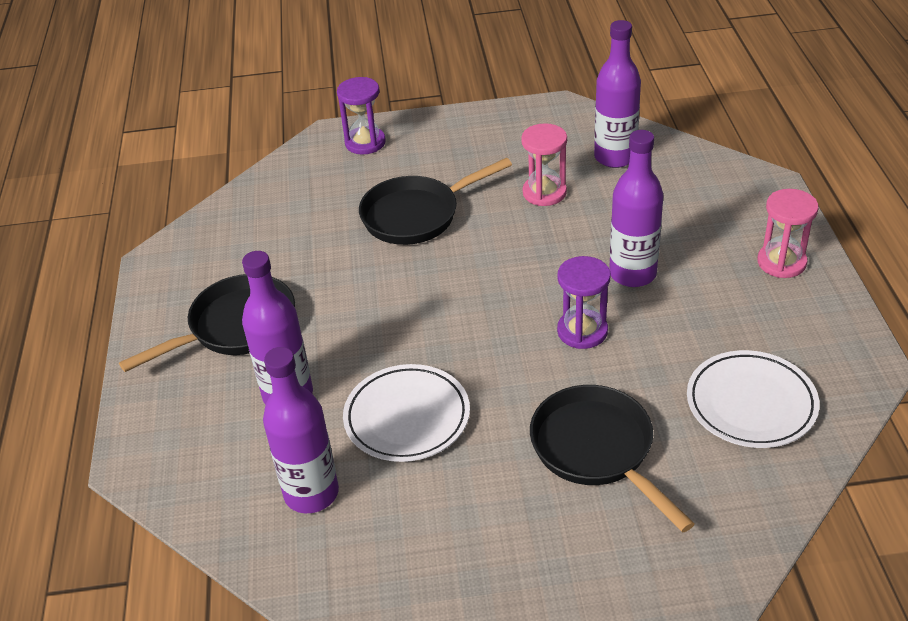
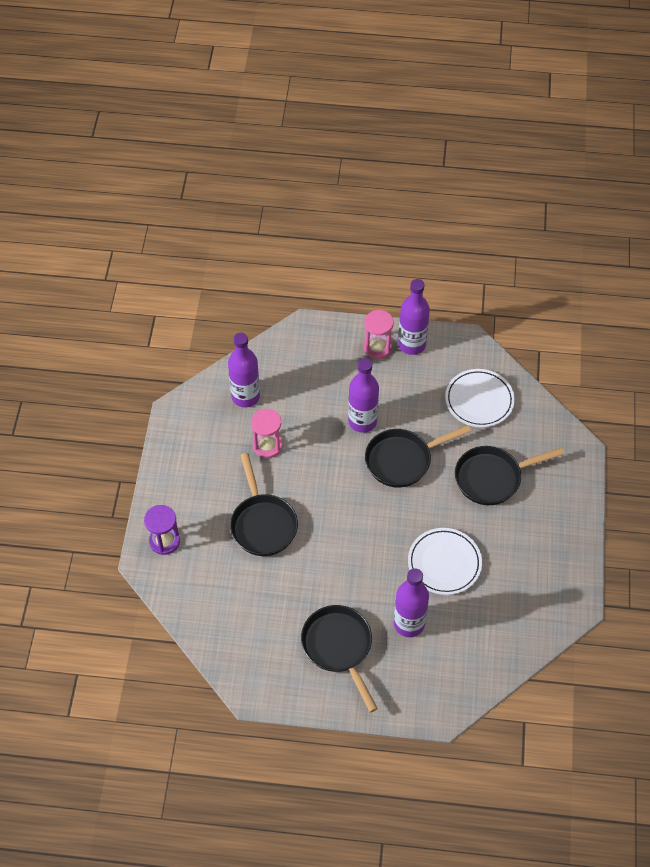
camera: 80 degrees left, 15 degrees up
purple bottle [263,347,339,513] -> purple bottle moved to [398,279,430,355]
purple hourglass [557,256,611,349] -> black pan [365,425,471,488]

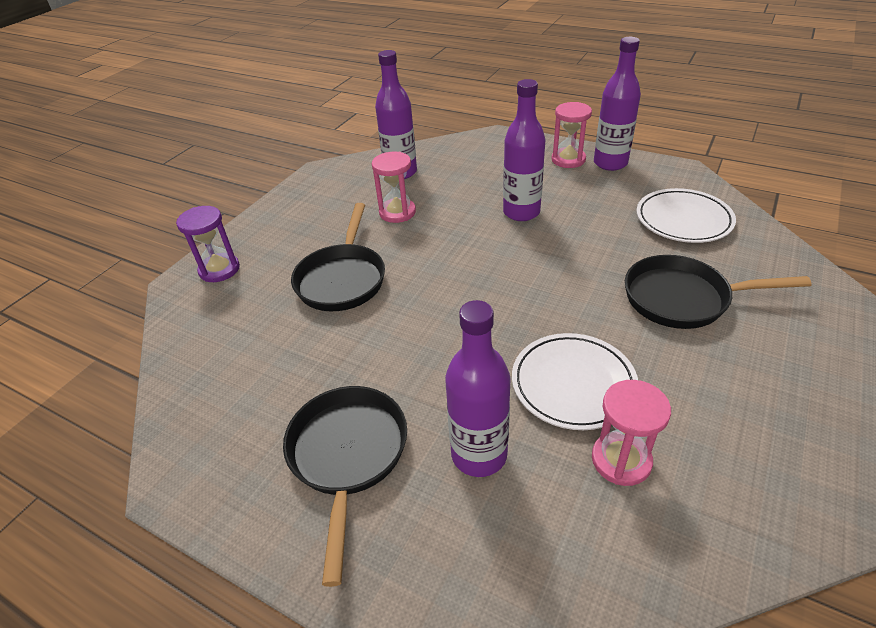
camera: 25 degrees right, 15 degrees down
black pan [365,425,471,488] -> none
none -> pink hourglass [592,380,671,486]

